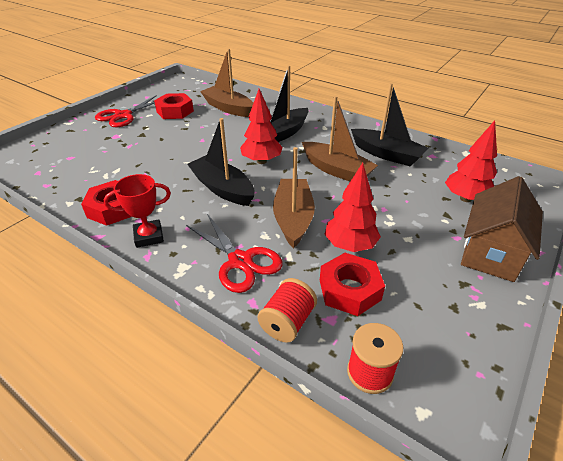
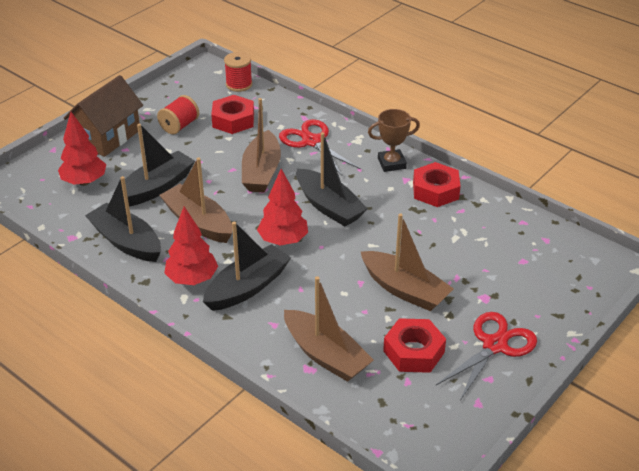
camera: 175 degrees left, 0 degrees up
red trophy [104,174,171,248] -> brown trophy [368,109,420,172]
red spool [258,278,317,343] -> red spool moved to [157,95,199,134]
red tree [324,163,381,252] -> red tree moved to [164,207,218,285]
none -> black boat [125,124,195,206]
none -> brown boat [360,213,454,311]

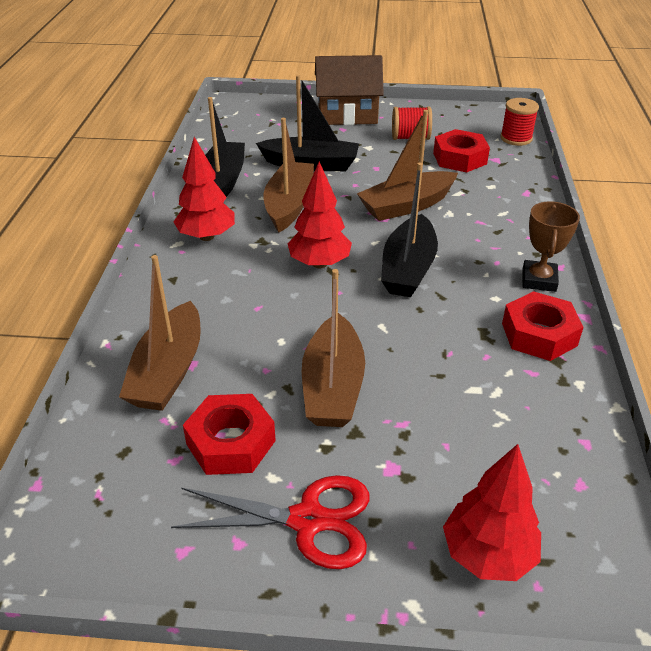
camera: 55 degrees right, 0 degrees up
red tree [58,112,106,186] -> red tree moved to [443,444,541,581]
black boat [203,222,291,311] -> none
red scissors [279,119,361,176] -> none
brown trophy [368,109,420,172] -> brown trophy turned 60 degrees clockwise [522,201,580,292]

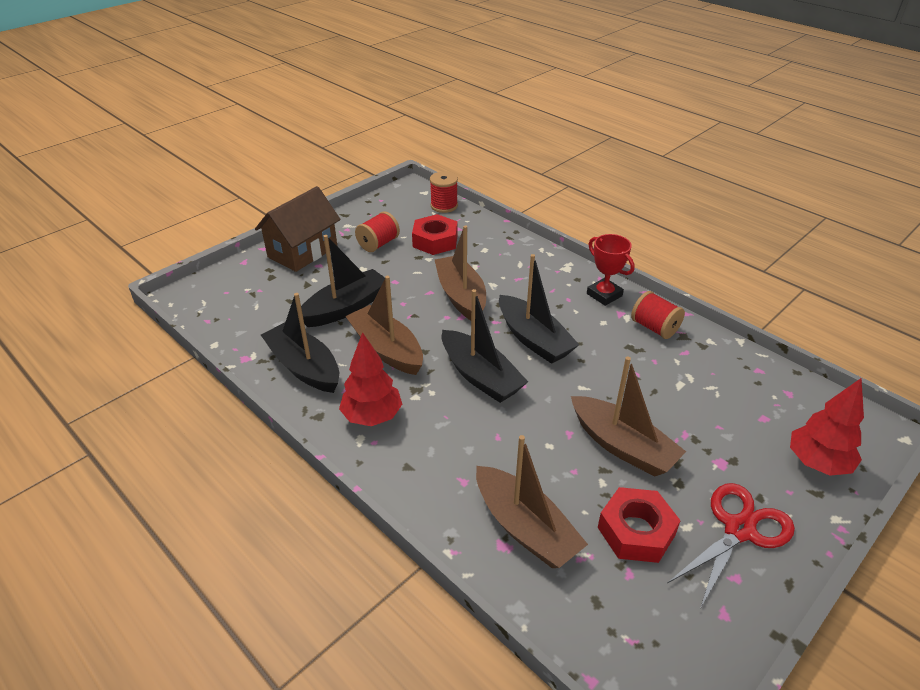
camera: 50 degrees left, 0 degrees up
red tree [288,162,352,268] -> black boat [442,289,528,403]
brown boat [357,110,458,221] -> brown boat turned 150 degrees clockwise [435,225,486,320]
red nut [502,291,584,361] -> red spool [631,291,685,339]
brown trophy [522,201,580,292] -> red trophy [587,234,635,306]

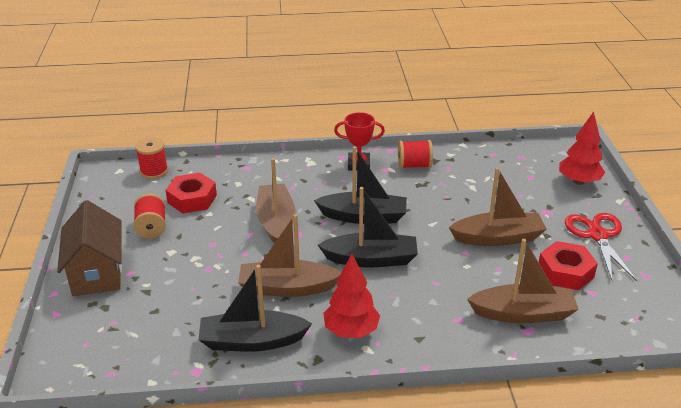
camera: 50 degrees left, 5 degrees down
black boat [301,235,385,327] -> none
brown boat [435,225,486,320] -> brown boat turned 60 degrees clockwise [256,158,295,243]

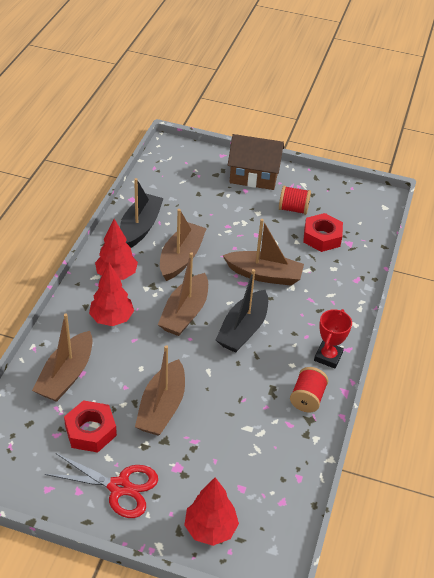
camera: 110 degrees right, 10 degrees up
red spool [135,137,168,179] -> none
black boat [318,187,418,268] -> brown boat [158,252,208,336]
none -> red tree [89,263,134,326]

